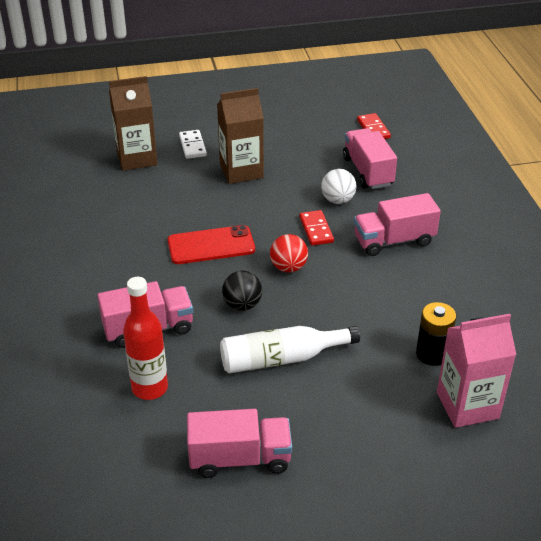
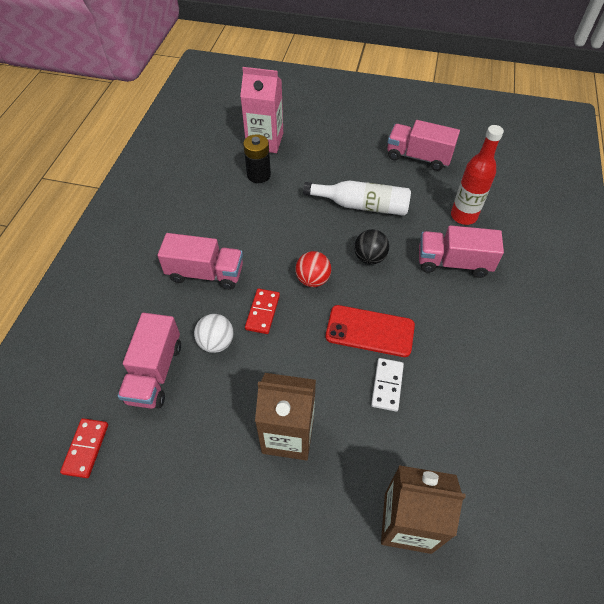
camera: 155 degrees left, 15 degrees up
white domino [179,130,207,159] -> white domino moved to [371,358,404,411]

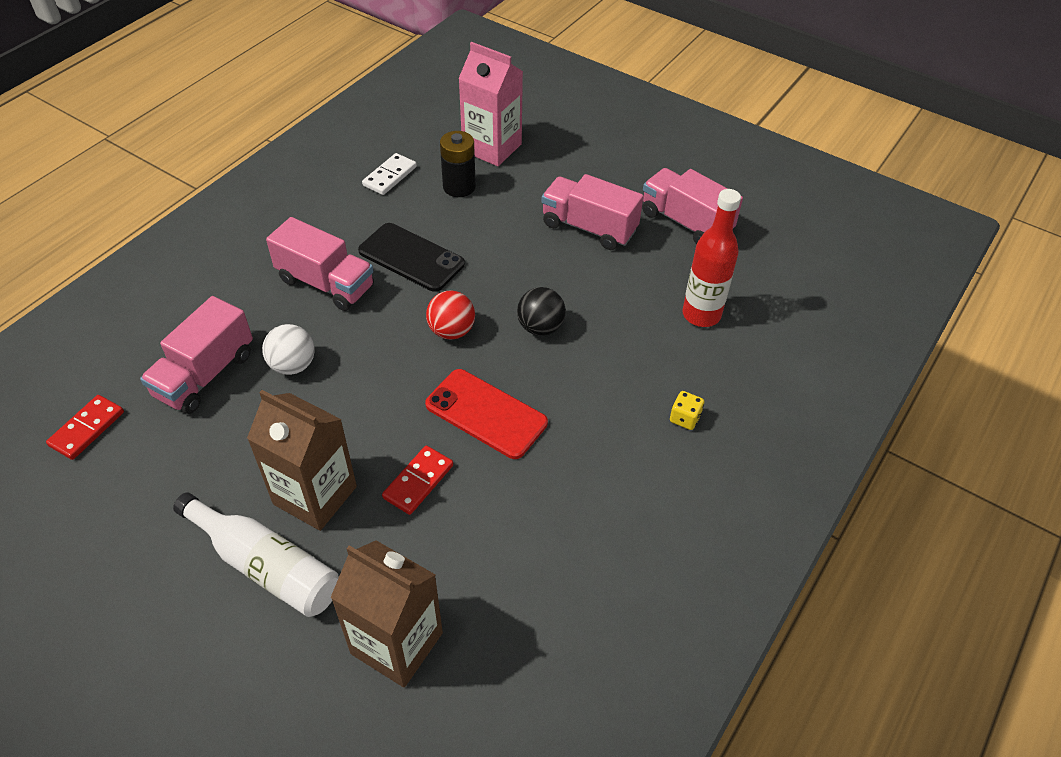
camera: 20 degrees right, 5 degrees down
red domino [245,289,280,334] -> red domino moved to [382,445,453,515]
white bottle [303,180,411,216] -> white bottle moved to [173,492,339,617]
white domino [371,358,404,411] -> white domino moved to [362,153,417,195]
pink truck [419,225,504,278] -> pink truck moved to [541,174,643,250]
none -> black phone [358,223,465,292]
none -> yellow dice [670,391,704,430]

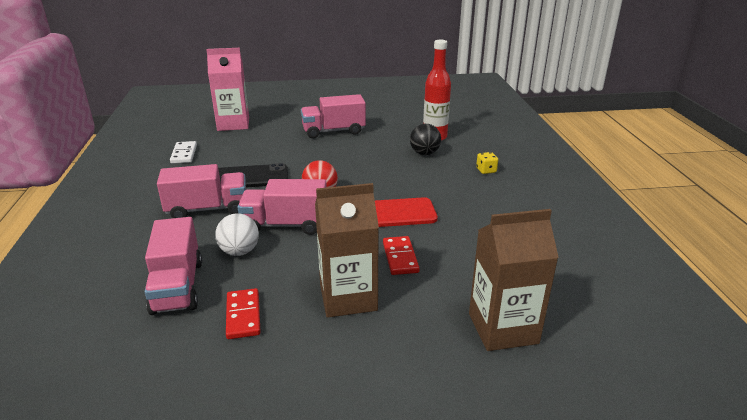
camera: 40 degrees left, 20 degrees down
red domino [46,395,124,460] -> red domino moved to [226,288,260,339]
white bottle [173,492,339,617] -> none
black battery [440,131,476,197] -> none
black ball [517,287,566,336] -> black ball moved to [410,124,441,155]
pink truck [642,168,743,244] -> pink truck moved to [238,179,327,235]

